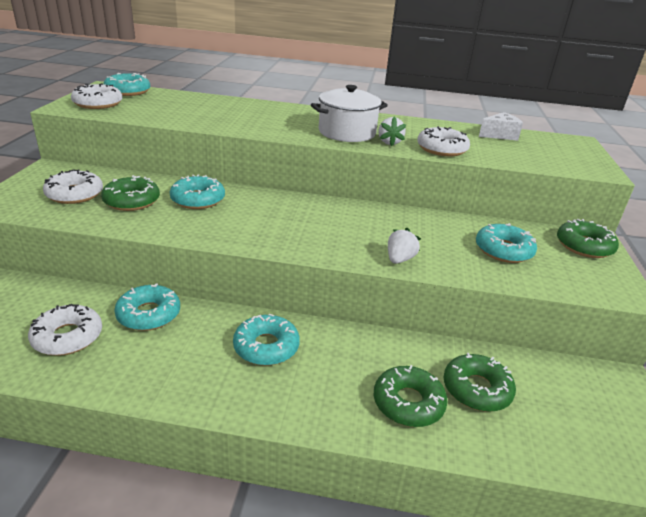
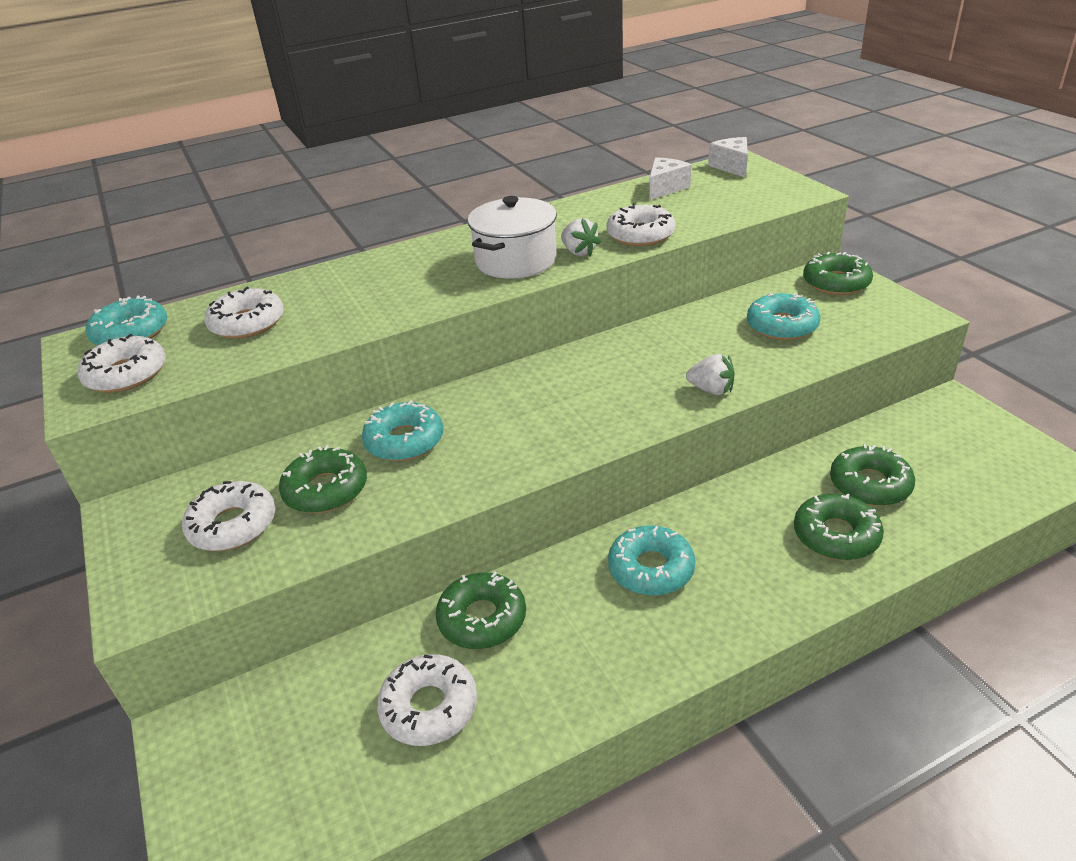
camera: 30 degrees left, 5 degrees up
turquoise donut [114,283,180,331] -> green donut [436,571,526,649]
white strawberry [388,228,421,264] -> white strawberry turned 120 degrees clockwise [686,354,735,395]
none -> white donut [205,287,284,339]
none -> white cheese [708,137,748,178]

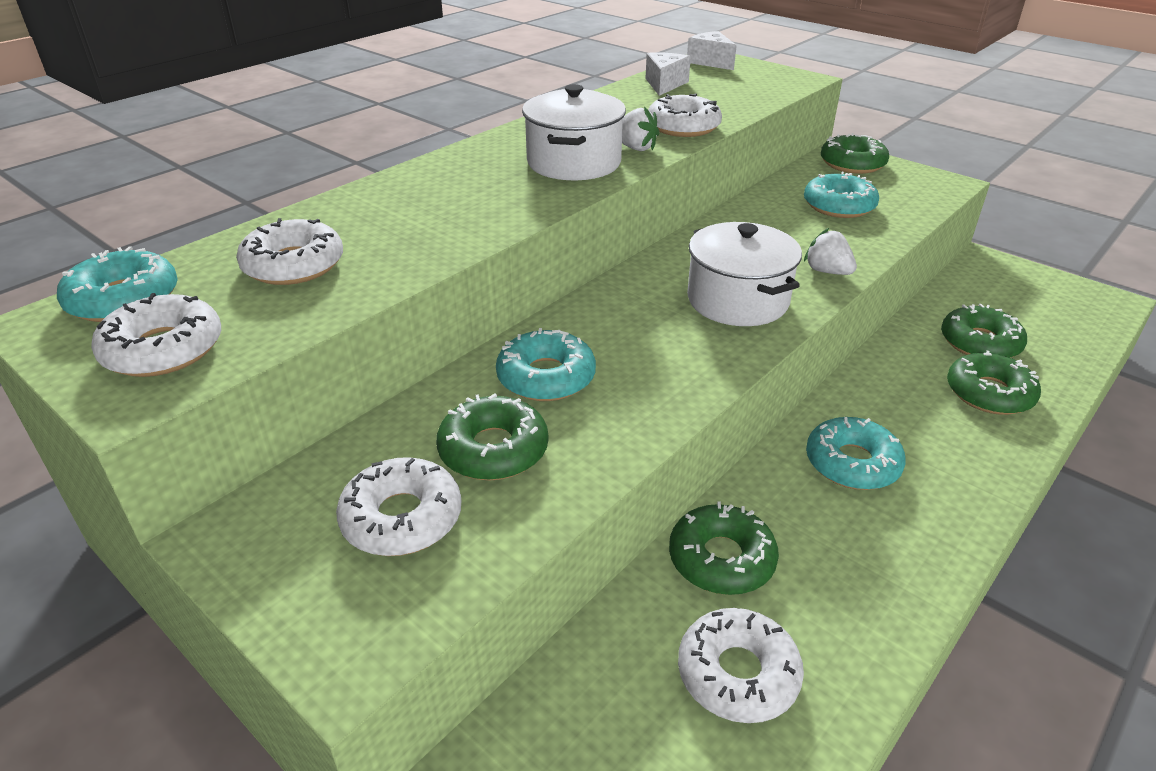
camera: 25 degrees left, 0 degrees up
white strawberry [686,354,735,395] -> white strawberry turned 135 degrees counterclockwise [804,228,857,275]
none -> white pot [687,222,802,326]

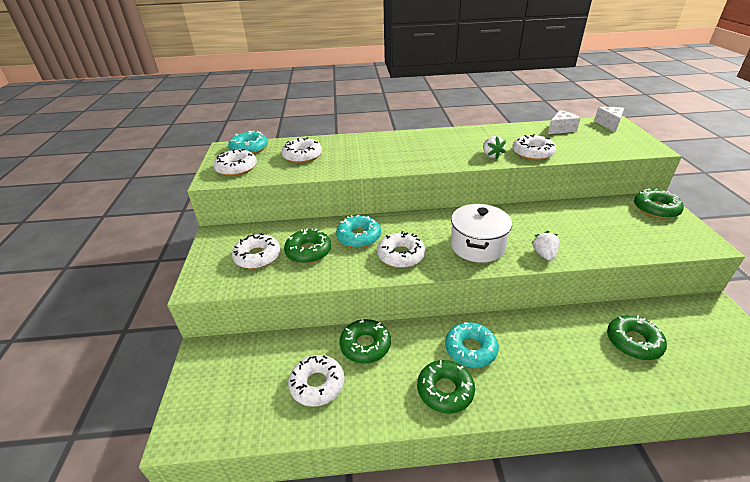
camera: 45 degrees right, 0 degrees up
white pot [522,84,626,180] -> none
turquoise donut [804,172,879,218] -> none
green donut [947,350,1041,415] -> green donut moved to [417,360,475,413]
none -> white donut [377,231,425,268]

